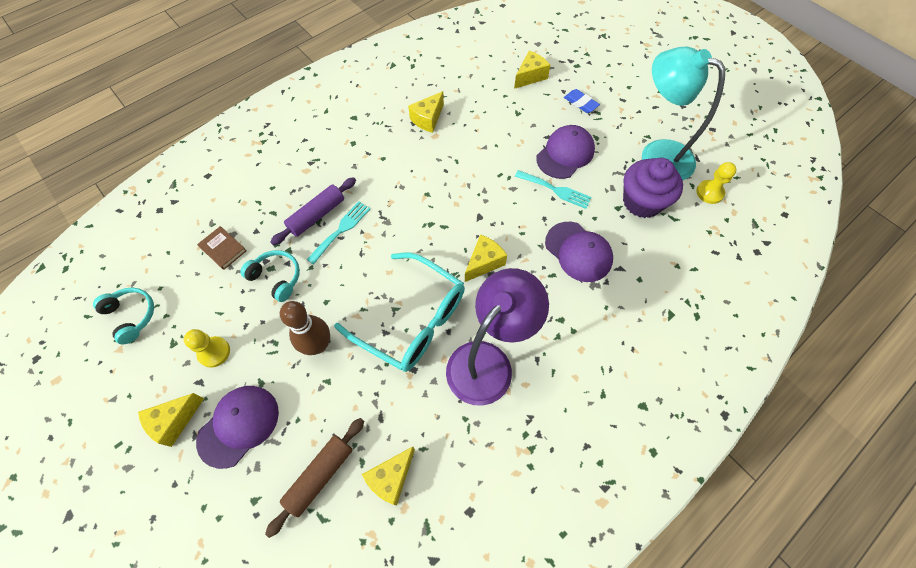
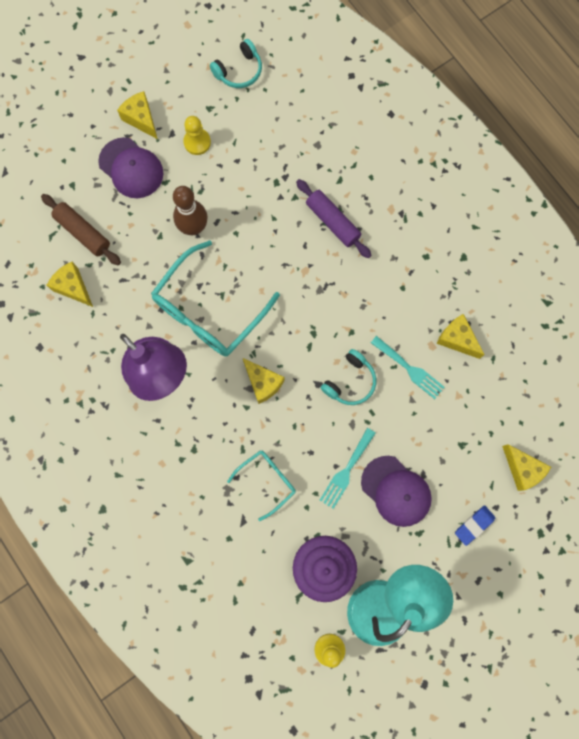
camera: 95 degrees right, 15 degrees up
brown book [197,226,247,270] -> none
turquoise headphones [240,250,300,302] -> turquoise headphones moved to [321,349,376,405]
turquoise fork [307,201,370,265] -> turquoise fork moved to [371,336,445,399]
purple cap [545,222,613,282] -> turquoise glasses [227,450,296,521]

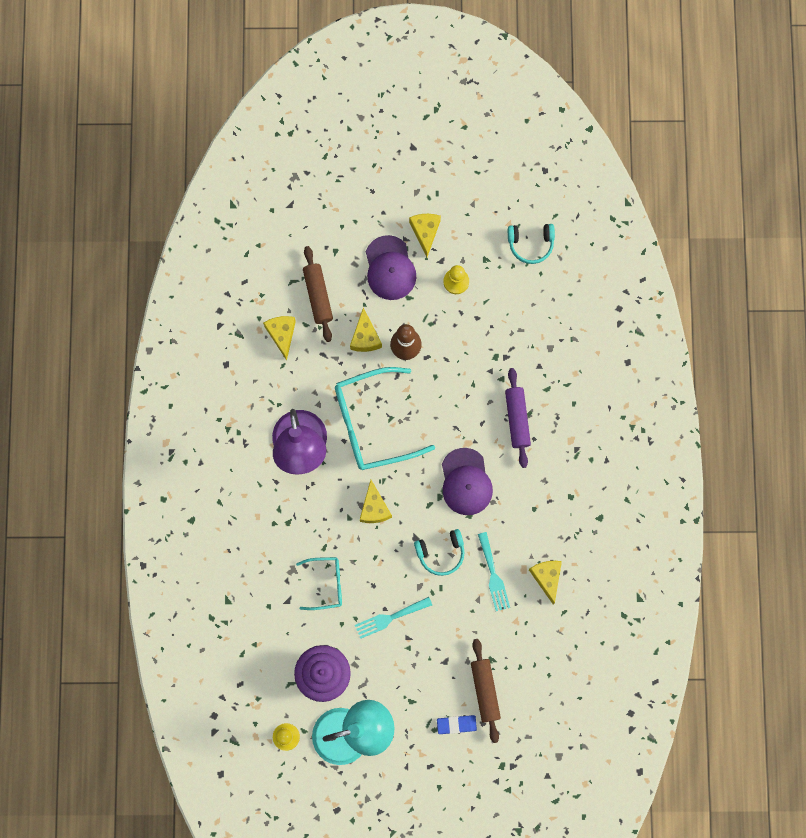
camera: 35 degrees right, 0 degrees up
purple cap [361,456,432,527] -> purple cap moved to [442,448,493,515]
yellow cheese [502,444,551,491] -> yellow cheese moved to [350,308,382,352]
none -> brown rolling pin [471,639,501,743]

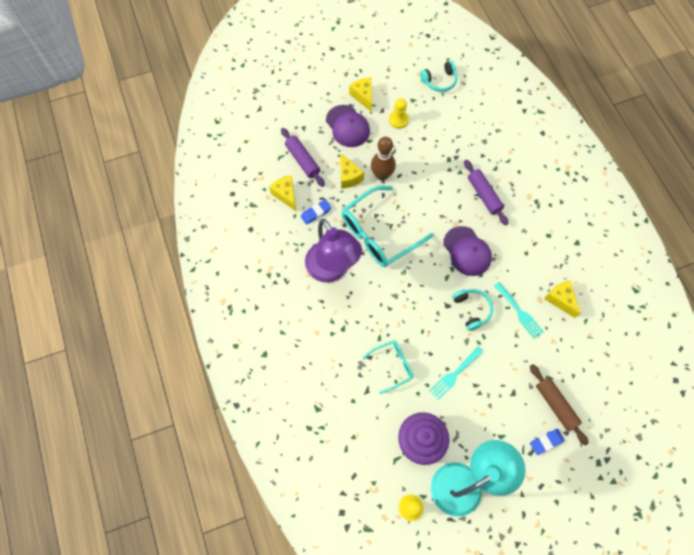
camera: 20 degrees left, 10 degrees down
brown rolling pin [303,246,333,342] -> purple rolling pin [281,128,325,187]
yellow cheese [360,480,392,523] -> none
turquoise headphones [414,529,465,576] -> turquoise headphones turned 75 degrees counterclockwise [452,289,493,331]
none -> blue eraser [301,199,331,225]

